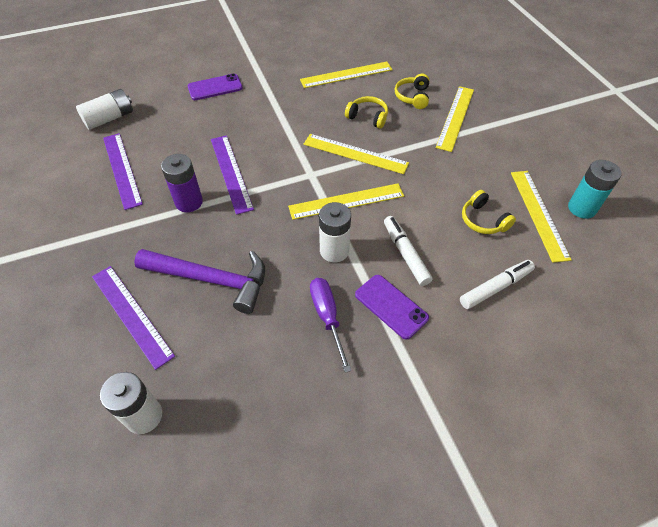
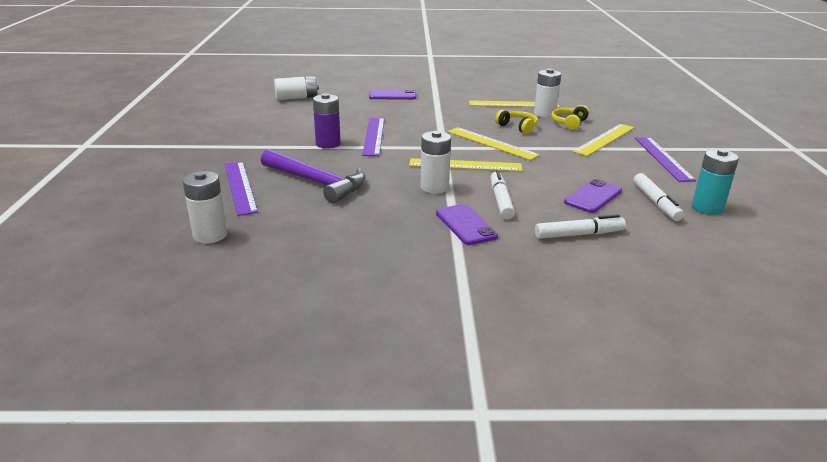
camera: 20 degrees right, 25 degrees down
purple ruler [103,133,143,210] -> purple ruler moved to [635,137,696,182]
purple screwdriver [310,278,352,373] -> none
yellow headphones [462,190,516,234] -> purple phone [564,179,622,213]
yellow ruler [511,171,572,263] -> white marker [633,173,684,221]
none -> white battery [534,69,561,118]

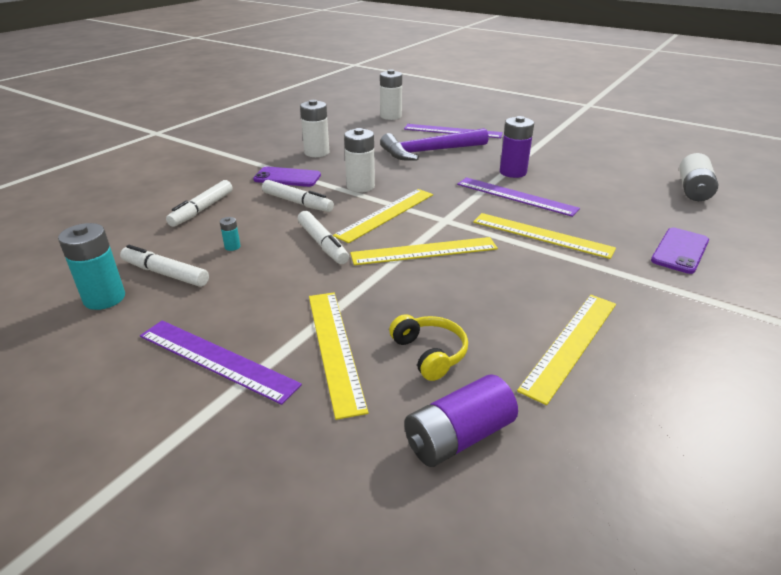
camera: 125 degrees right, 5 degrees up
yellow headphones [495,110,538,134] -> none
white battery [534,69,561,118] -> white battery moved to [300,100,329,157]
purple phone [564,179,622,213] -> turquoise battery [220,217,241,251]
none -> white marker [298,211,349,264]
none -> purple battery [404,374,518,467]
none -> yellow ruler [473,213,616,259]

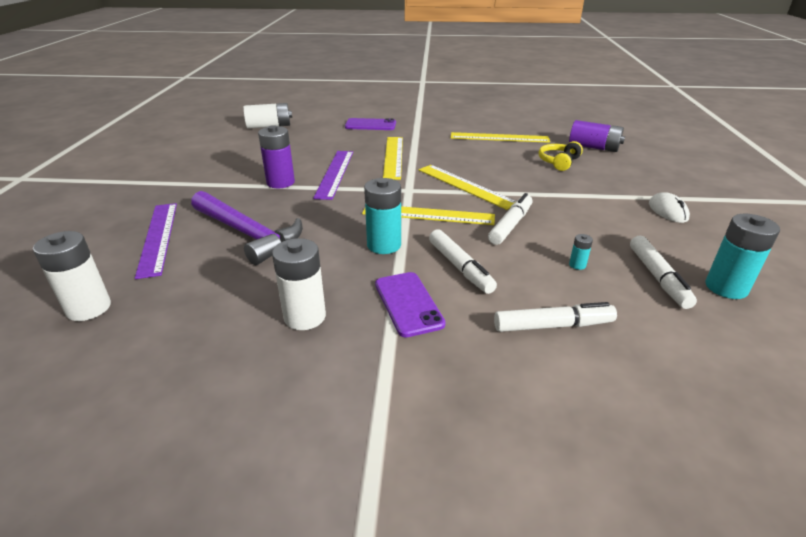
camera: 120 degrees left, 0 degrees up
purple ruler [140,320,302,405] -> white mouse [649,193,690,223]
white marker [262,180,334,212] -> white marker turned 150 degrees clockwise [429,229,497,294]
yellow ruler [309,293,368,420] -> none
white battery [344,128,375,192] -> turquoise battery [364,178,401,254]

